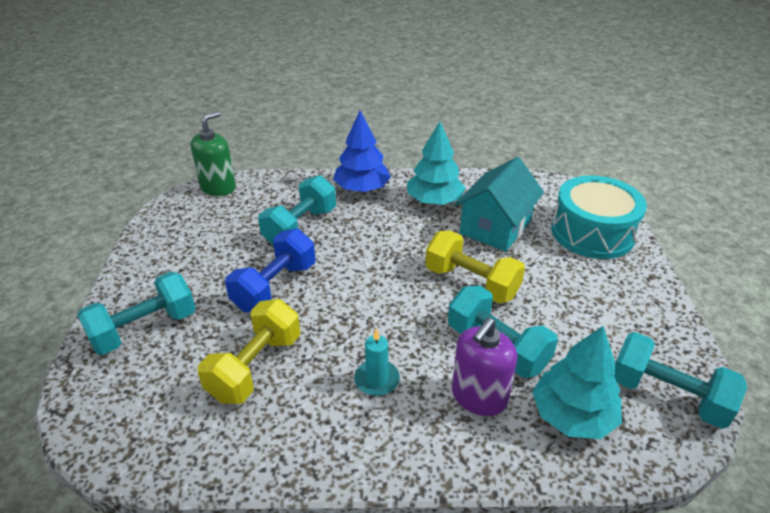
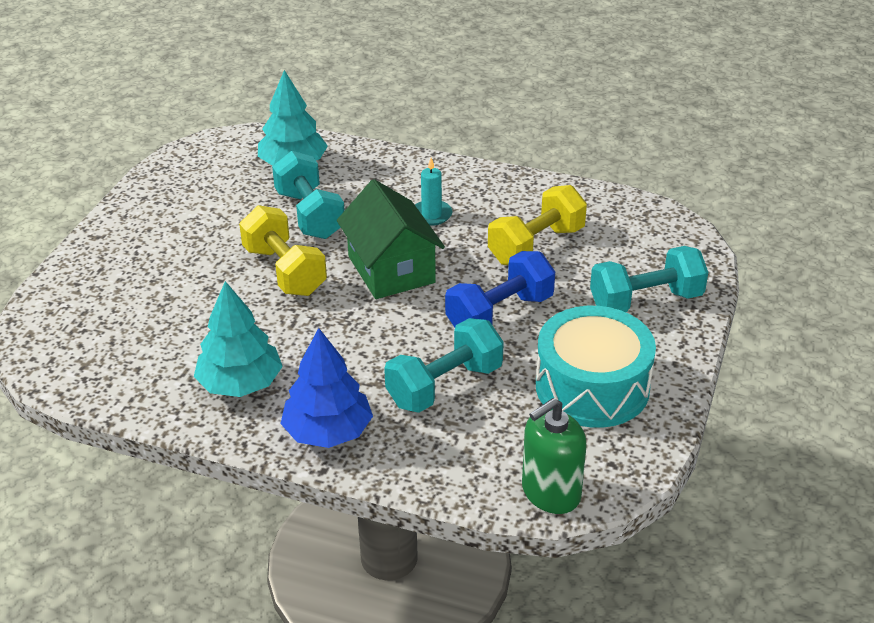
camera: 160 degrees left, 0 degrees up
purple soap dispenser [452,318,517,416] -> none
turquoise house [455,157,544,252] -> none
turquoise drum [551,175,647,259] -> turquoise drum moved to [536,306,656,428]
turquoise dumbbell [614,332,747,429] -> none
none -> green house [337,179,445,299]

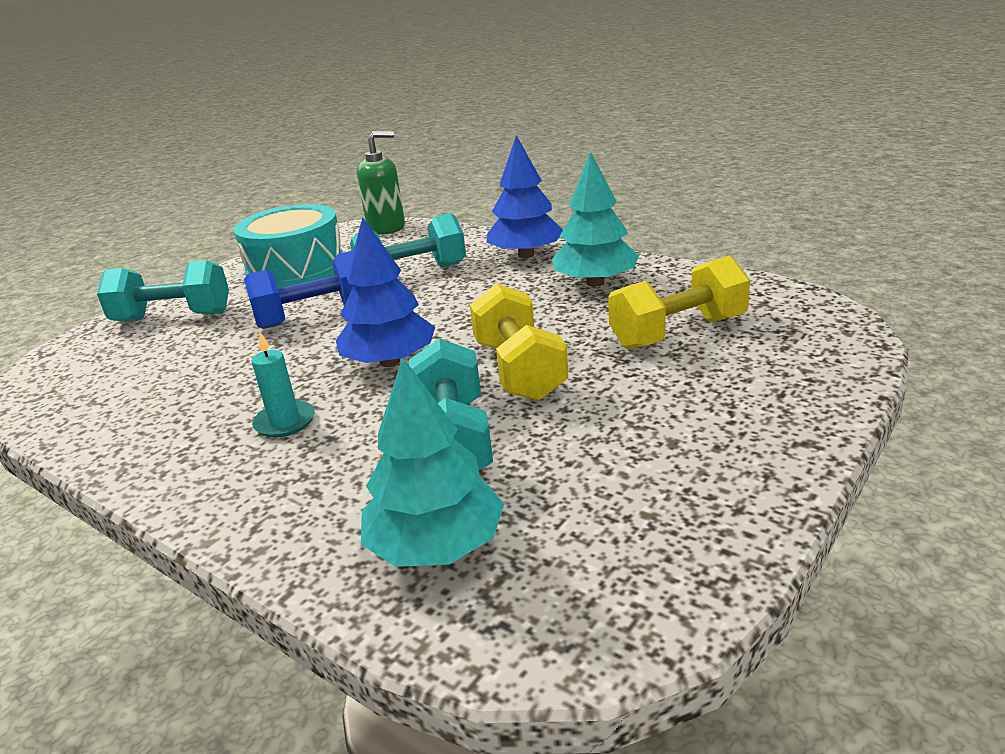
camera: 160 degrees left, 10 degrees down
green house [337,179,445,299] -> blue tree [336,217,435,367]
yellow dumbbell [488,185,587,265] -> yellow dumbbell moved to [608,255,750,349]

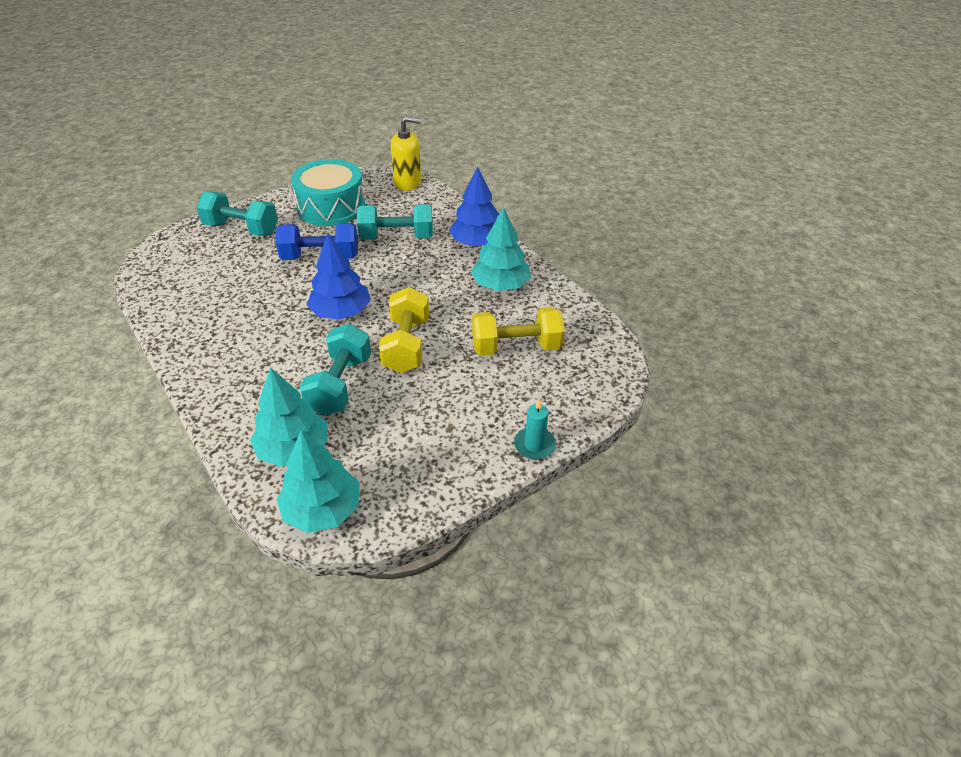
camera: 15 degrees right, 15 degrees up
turquoise candle [251,332,315,438] -> turquoise candle moved to [514,398,556,460]
green soap dispenser [357,131,405,234] -> yellow soap dispenser [391,116,421,191]
none -> turquoise tree [276,430,360,533]

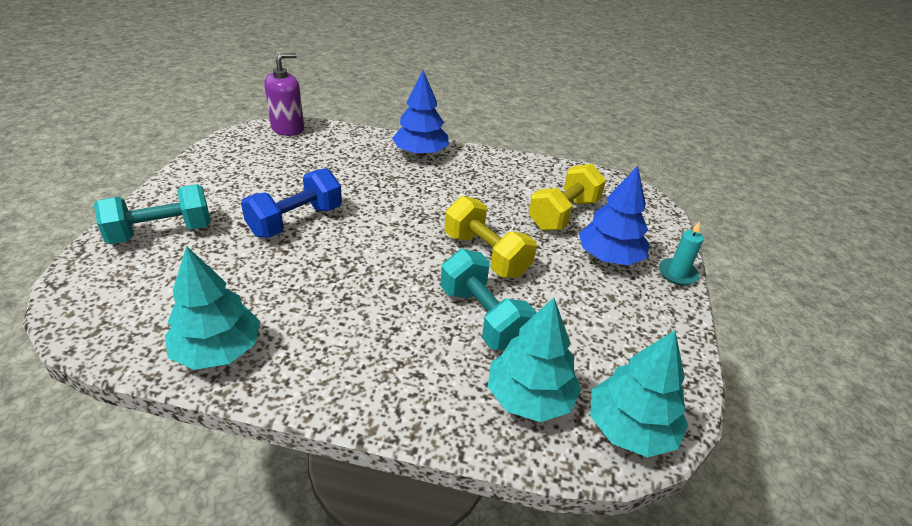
camera: 45 degrees left, 5 degrees down
turquoise drum [291,159,365,226] -> none
blue tree [307,233,371,320] -> blue tree moved to [579,166,649,265]
turquoise dumbbell [357,204,433,240] -> none
yellow soap dispenser [391,116,421,191] -> purple soap dispenser [264,53,304,136]
turquoise tree [471,207,531,291] -> turquoise tree moved to [165,246,260,370]

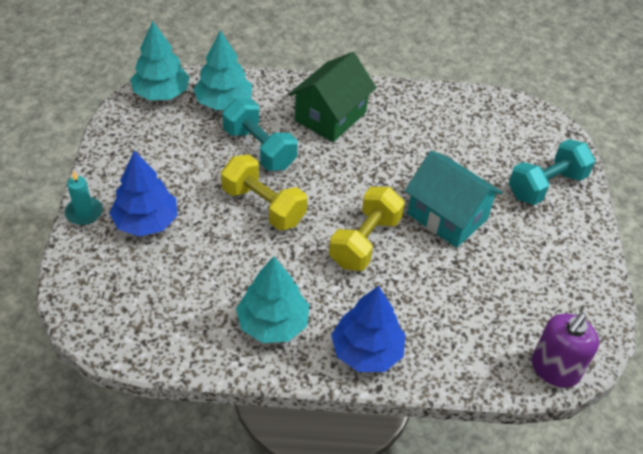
camera: 170 degrees right, 10 degrees up
turquoise tree [165,246,260,370] -> turquoise tree moved to [236,256,309,343]
blue dumbbell [241,168,342,238] -> turquoise house [405,151,503,248]
yellow dumbbell [529,164,606,231] -> yellow dumbbell moved to [329,187,405,271]
none -> green house [288,52,376,142]

